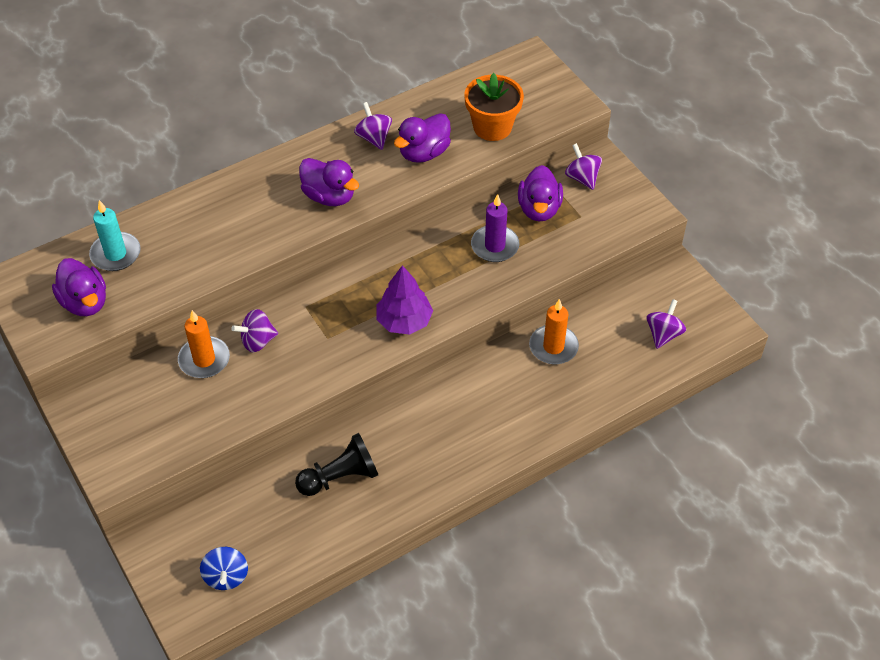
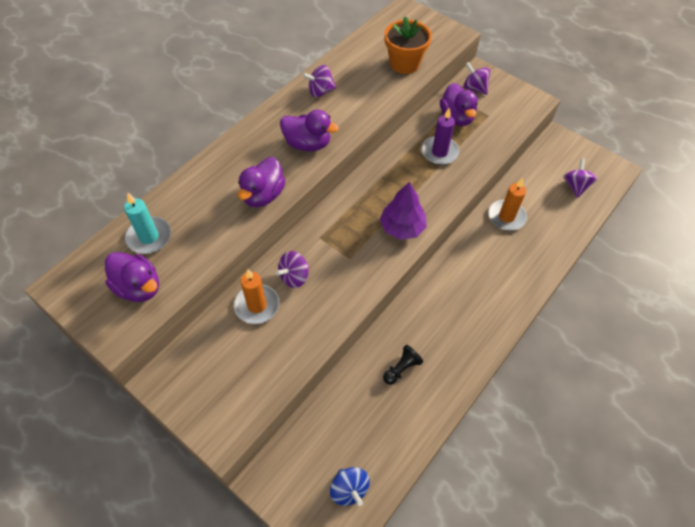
camera: 20 degrees left, 5 degrees up
black pawn [295,433,378,496] -> black pawn [383,345,423,385], size x0.62
purple spinning top [354,102,392,150] -> purple spinning top turned 60 degrees counterclockwise [302,65,336,97]
purple duck [394,113,451,163] -> purple duck moved to [238,157,286,207]

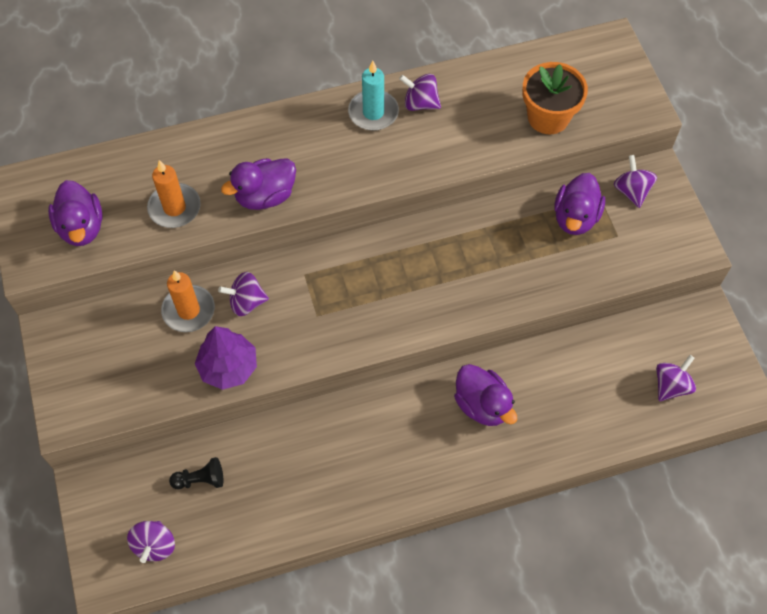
camera: 35 degrees right, 5 degrees up
turquoise candle [124,192,171,254] -> turquoise candle moved to [348,61,399,131]
purple duck [280,110,339,151] -> purple duck moved to [454,364,517,426]
blue spinning top [330,467,370,506] -> purple spinning top [127,521,175,563]
purple tree [380,182,427,240] -> purple tree moved to [195,326,257,390]
black pawn [383,345,423,385] -> black pawn moved to [169,457,223,489]
purple candle [421,108,459,165] -> none
orange candle [488,178,527,231] -> orange candle moved to [147,160,201,228]

